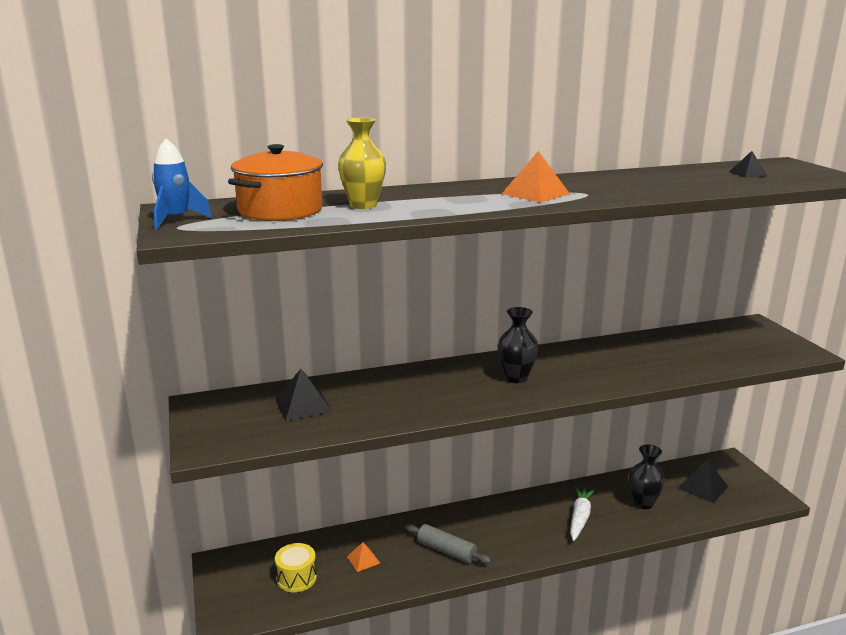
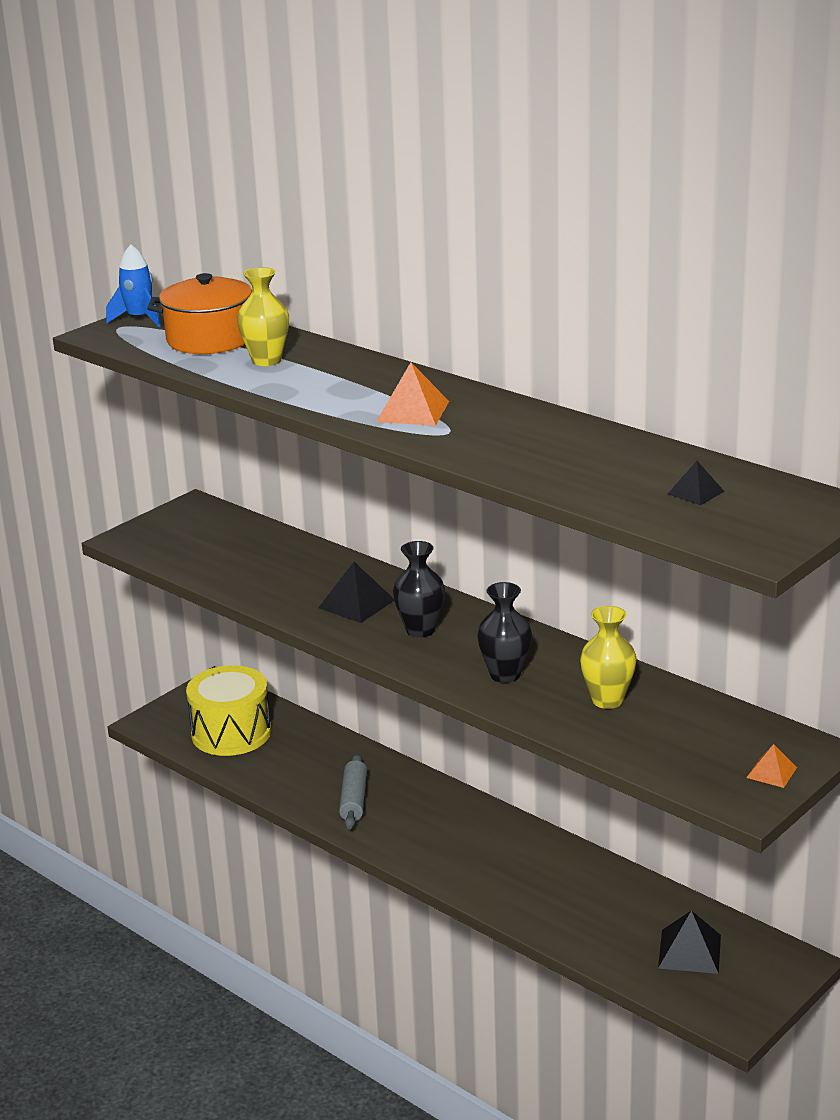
camera: 60 degrees right, 5 degrees up
black pyramid [275,369,332,421] -> black pyramid moved to [318,562,394,623]
yellow drum [275,543,317,592] -> yellow drum [186,665,271,756], size x1.79
orange pyramid [347,542,380,572] -> orange pyramid moved to [746,744,797,788]
white carrot [570,485,596,541] -> none
black vase [629,445,665,509] -> black vase moved to [477,582,532,683]
none -> yellow vase [580,606,637,709]

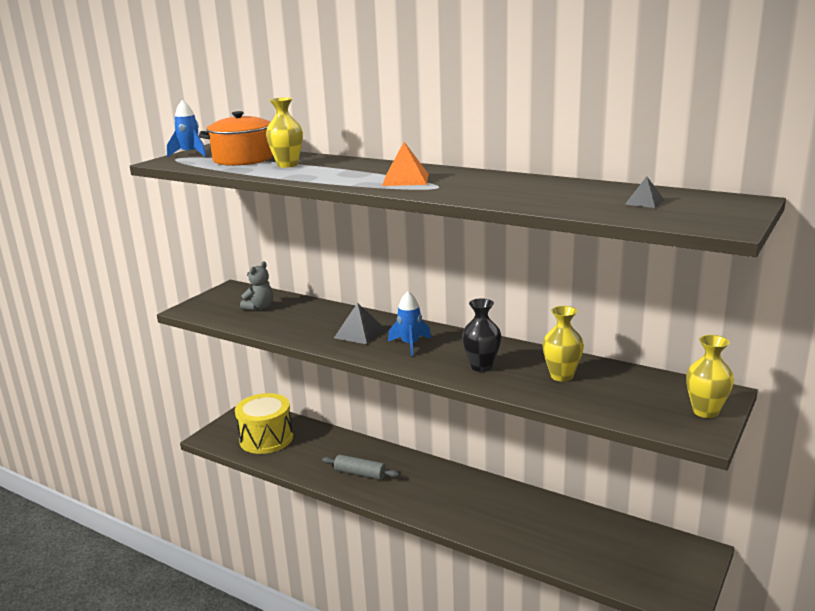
camera: 10 degrees left, 5 degrees down
grey rolling pin [339,754,368,829] -> grey rolling pin turned 60 degrees counterclockwise [322,454,399,480]
black vase [393,541,445,637] -> blue rocket [388,291,431,356]
black pyramid [658,910,721,974] -> none
orange pyramid [746,744,797,788] -> yellow vase [686,335,734,418]
none -> grey teddy bear [240,261,273,311]

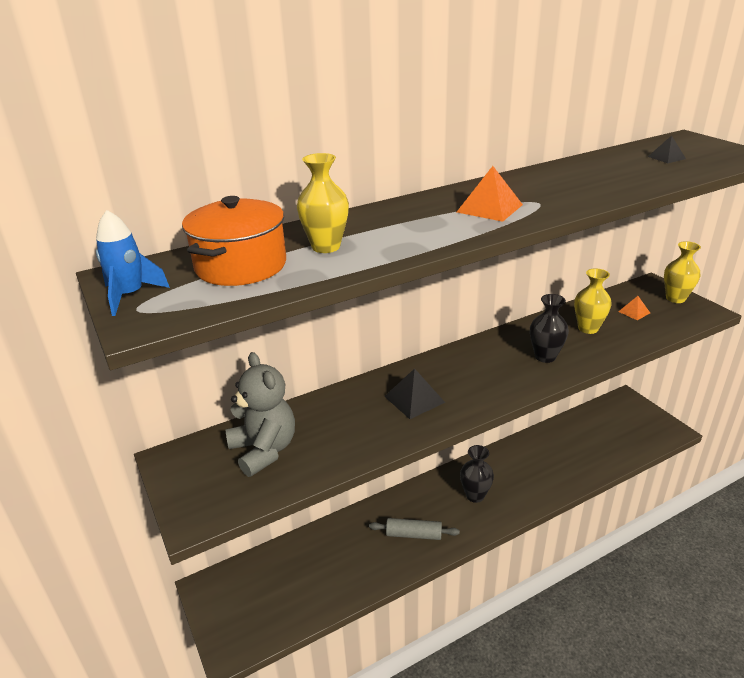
camera: 60 degrees left, 10 degrees up
yellow drum [235,393,293,454] -> none
grey teddy bear [240,261,273,311] -> grey teddy bear [226,352,295,477], size x1.62
grey rolling pin [322,454,399,480] -> grey rolling pin turned 45 degrees clockwise [369,518,460,540]
blue rocket [388,291,431,356] -> none
none -> black vase [460,445,494,503]
none -> orange pyramid [618,296,650,320]

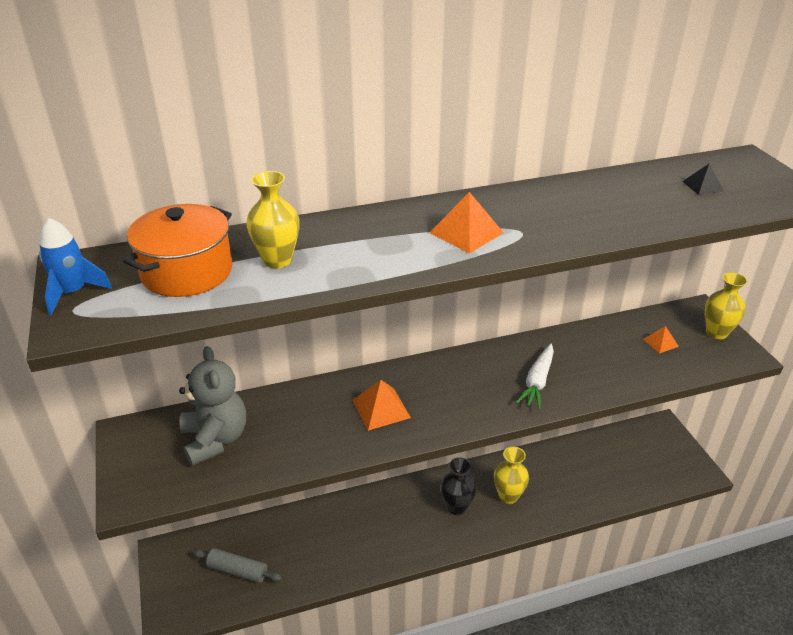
camera: 10 degrees right, 5 degrees up
grey rolling pin [369,518,460,540] -> grey rolling pin moved to [192,548,282,583]
black pyramid [384,368,445,419] -> orange pyramid [353,380,411,431]
black vase [530,294,569,363] -> white carrot [516,344,554,410]
yellow vase [574,269,612,334] -> yellow vase moved to [494,446,529,504]

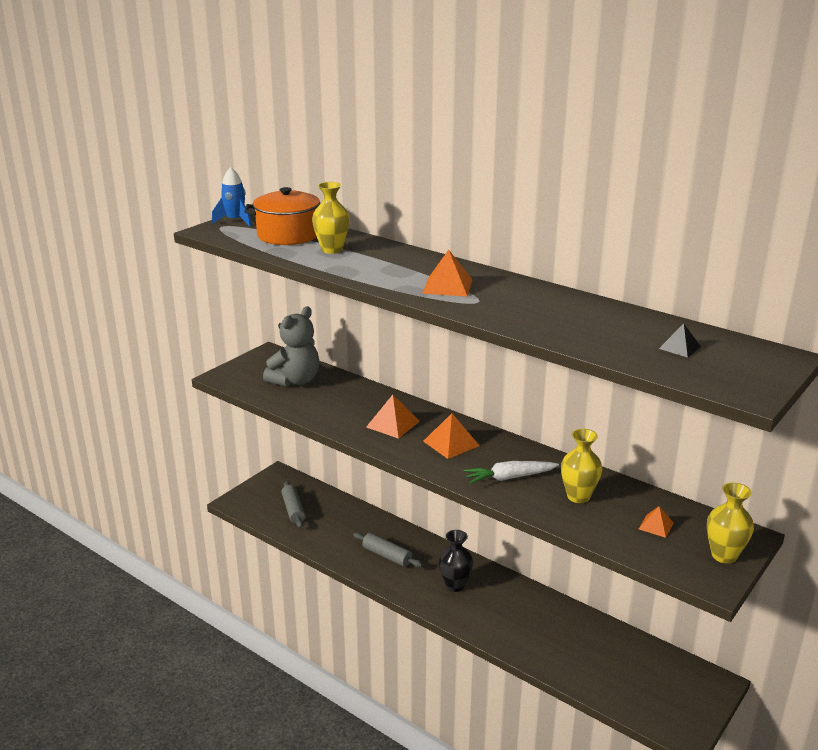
camera: 55 degrees right, 10 degrees down
yellow vase [494,446,529,504] -> yellow vase moved to [561,429,602,503]
none -> grey rolling pin [353,532,423,568]
none -> orange pyramid [423,413,479,459]

